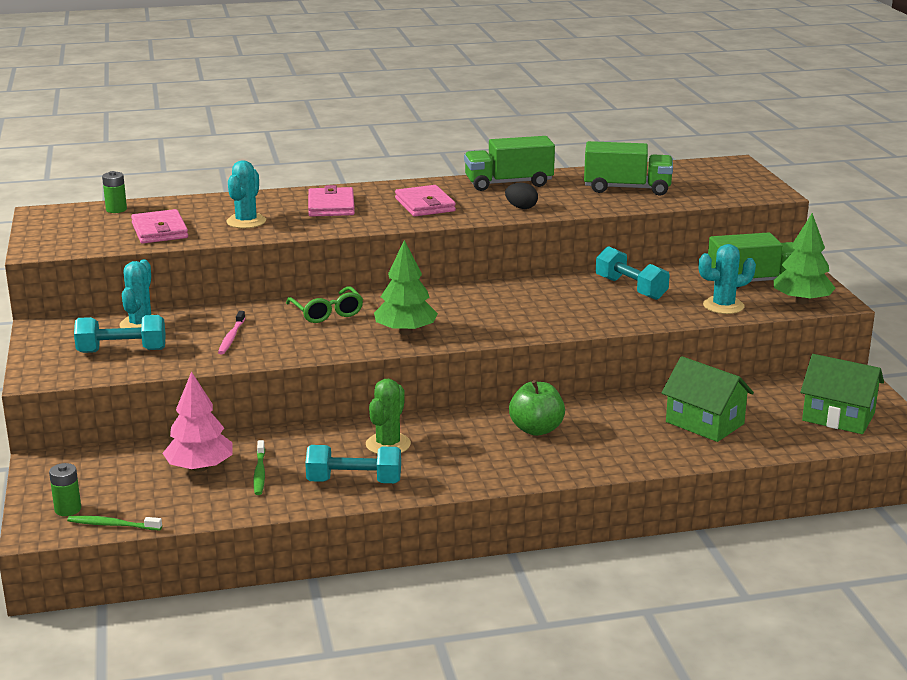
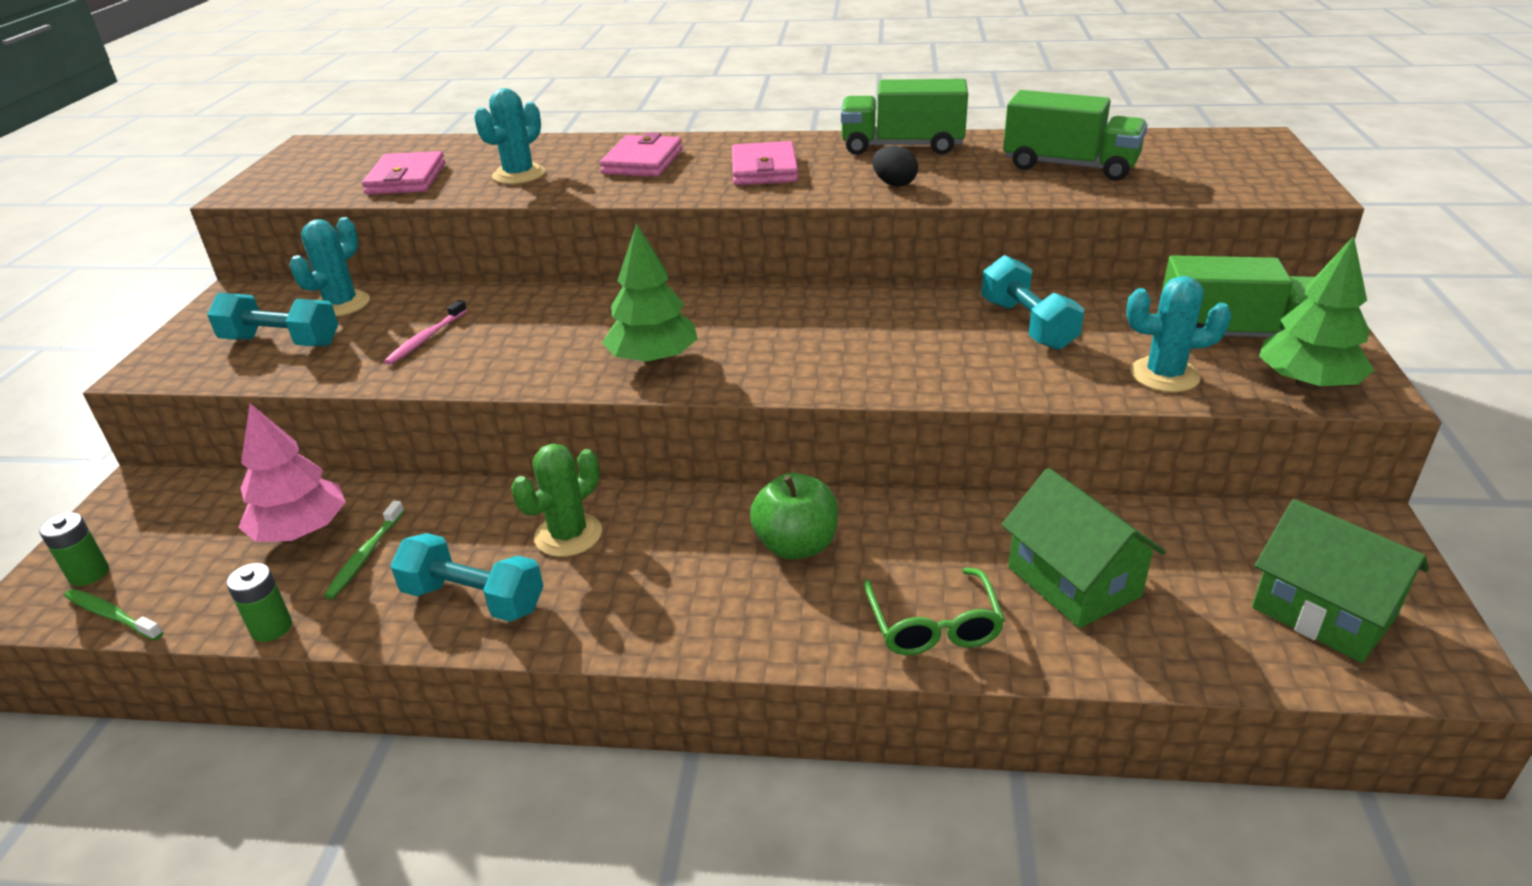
camera: 20 degrees right, 10 degrees up
green battery [102,171,127,213] -> green battery moved to [226,563,292,642]
green glasses [286,286,363,323] -> green glasses moved to [864,567,1005,655]

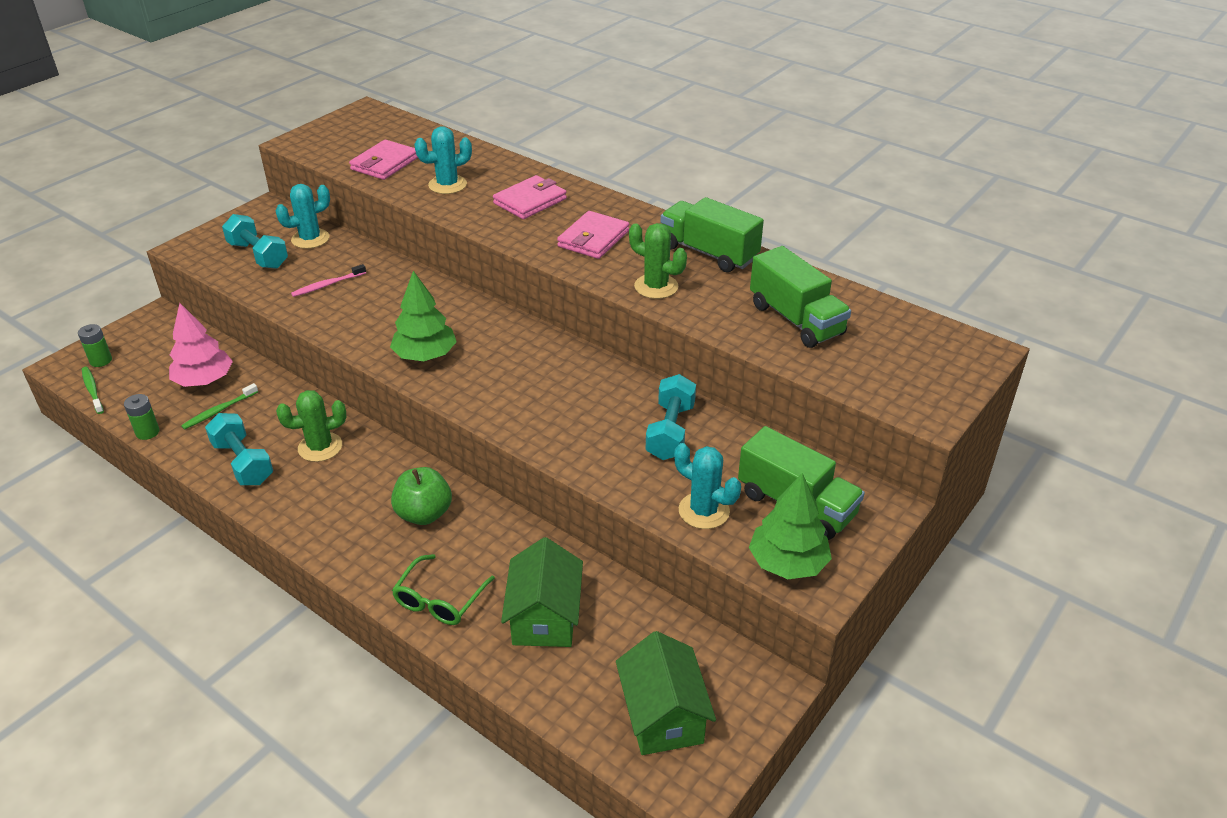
camera: 30 degrees right, 5 degrees up
black egg [872,146,918,187] -> green cactus [629,223,687,299]

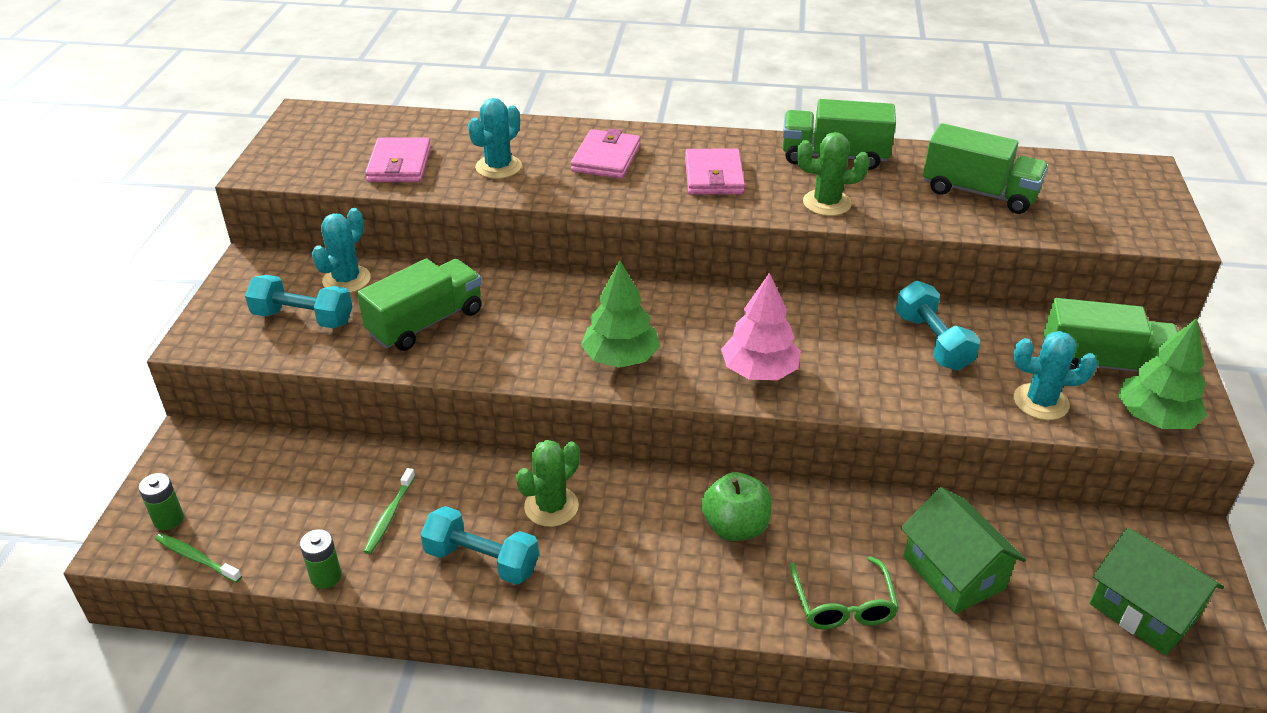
camera: 30 degrees left, 0 degrees up
pink tree [169,303,233,387] -> pink tree moved to [721,273,801,380]
pink toothbrush [291,264,366,297] -> green truck [357,258,482,351]

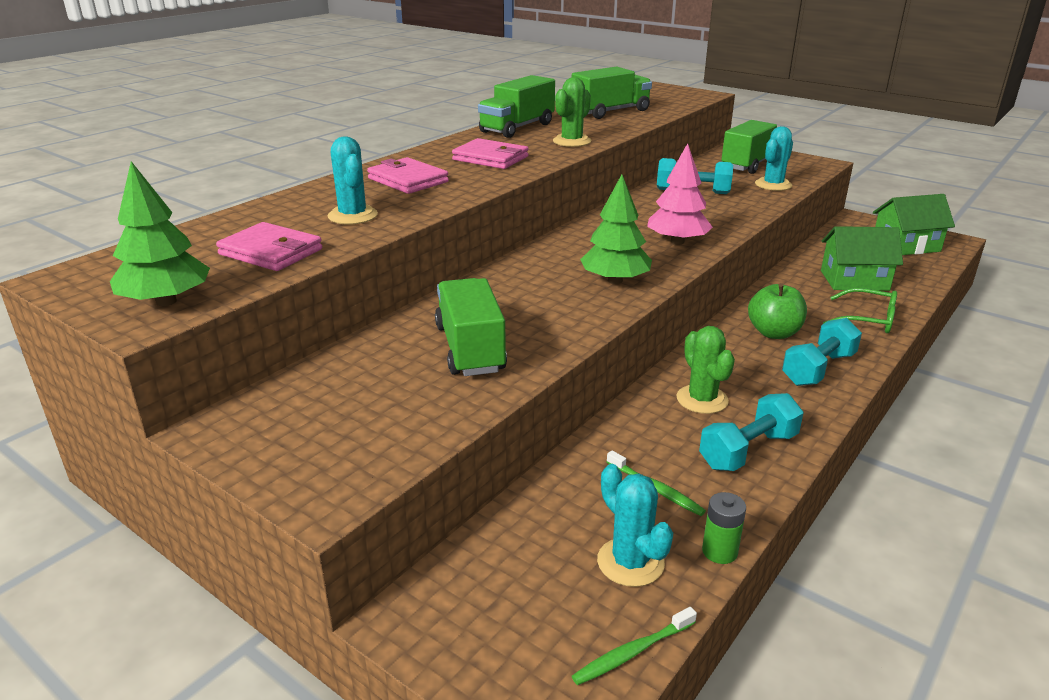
camera: 60 degrees left, 10 degrees down
green battery [139,473,184,530] -> none
turquoise dumbbell [245,275,353,328] -> turquoise dumbbell moved to [782,318,862,386]
turquoise cactus [312,208,371,293] -> turquoise cactus moved to [597,464,673,587]
green tree [1118,318,1207,429] -> green tree moved to [110,161,210,306]

